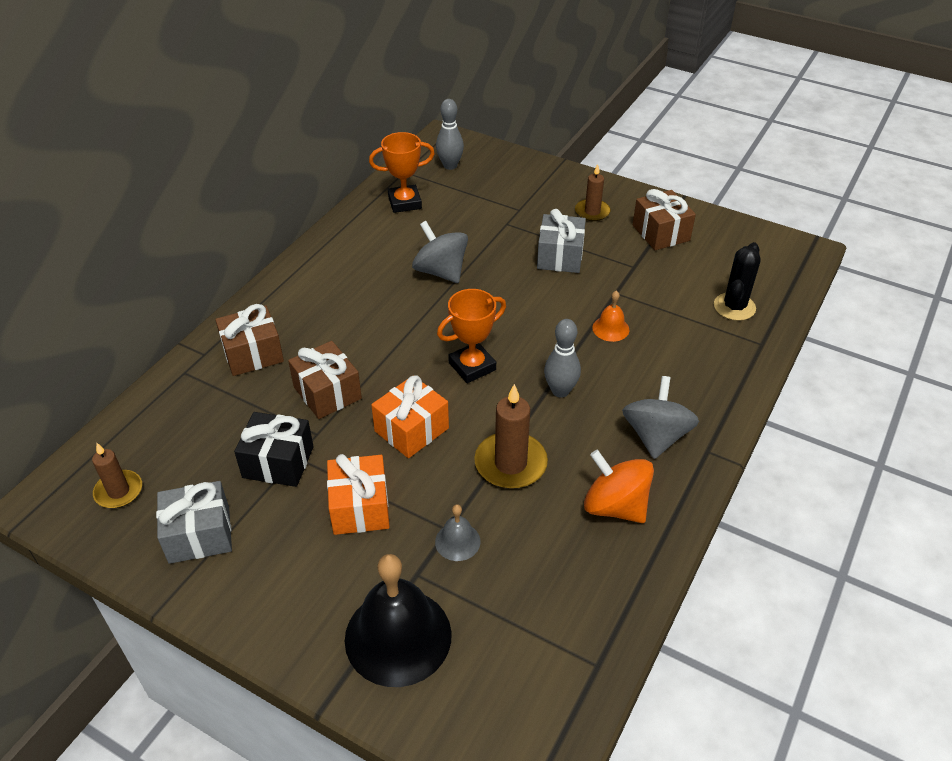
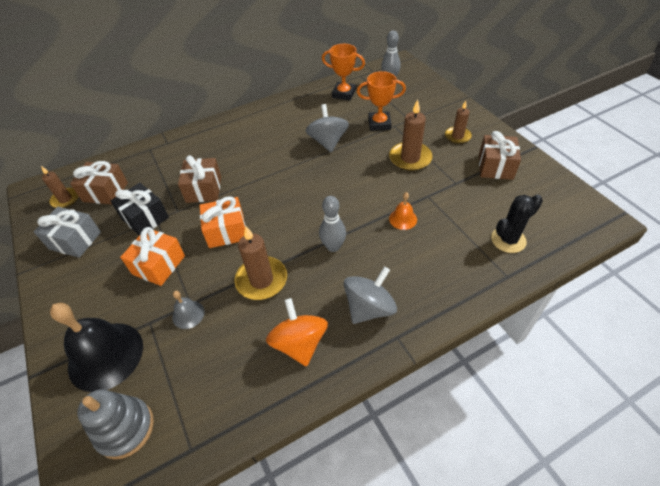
camera: 35 degrees right, 5 degrees up
brown gift [215,304,284,376] -> brown gift moved to [70,161,128,204]
orange trophy [437,289,506,383] -> orange trophy moved to [357,71,406,131]
grey gift [537,209,586,273] -> brown candle [389,99,433,171]
none -> grey stacking toy [77,390,154,459]

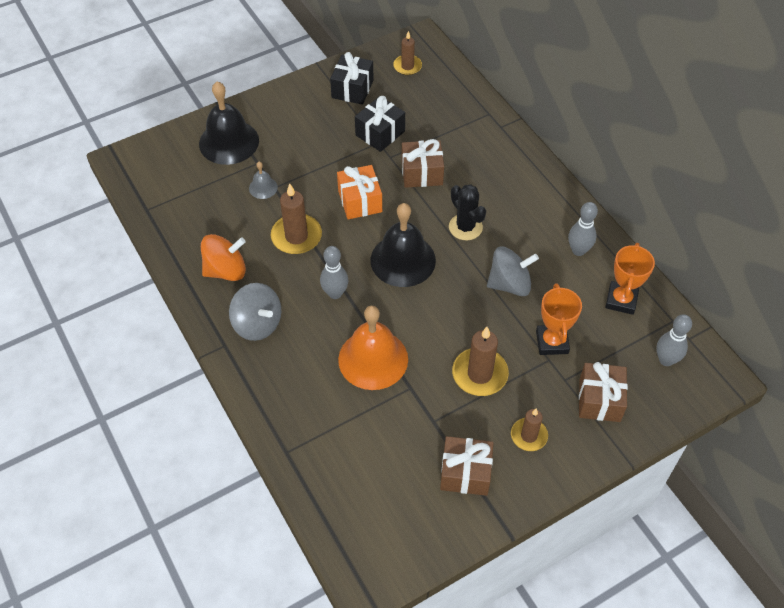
camera: 85 degrees right, 5 degrees up
grey gift [34,207,101,258] -> black gift [330,52,374,105]
brown gift [70,161,128,204] -> brown gift moved to [579,362,628,422]
grey stacking toy [77,390,154,459] -> none
orange gift [120,227,185,286] -> none
orange bell [389,192,417,230] -> orange bell [338,306,408,390], size x2.16
black cactus [491,195,543,253] -> black cactus moved to [449,184,486,240]
none -> black bell [371,203,436,287]
none -> grey bowling pin [568,202,598,256]

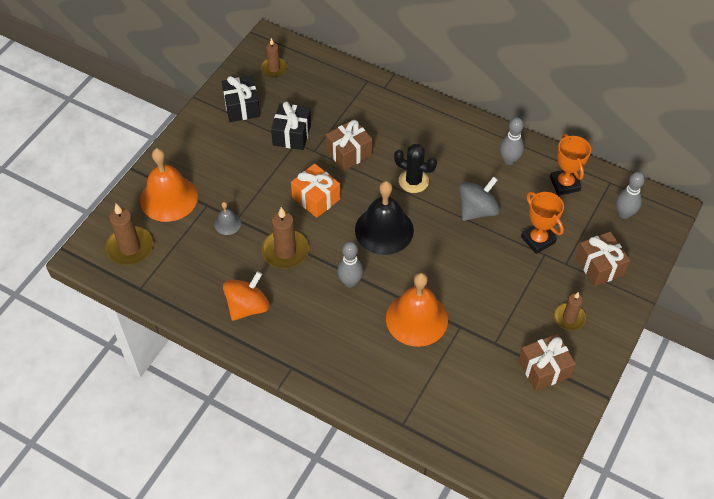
camera: 30 degrees left, 0 degrees up
black bell [199,81,259,165] -> orange bell [140,148,198,222]
grey spinning top [229,283,281,341] -> none
brown candle [452,327,509,396] -> brown candle moved to [105,204,153,265]

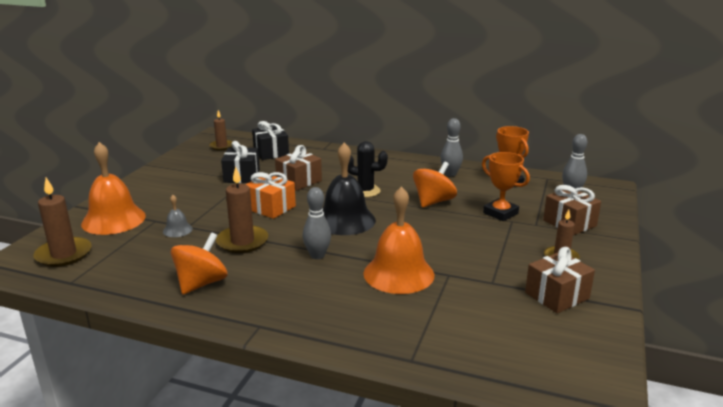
camera: 10 degrees left, 30 degrees down
black gift [222,76,260,122] -> black gift moved to [252,121,289,160]
grey spinning top [459,176,500,221] -> orange spinning top [413,162,457,208]

